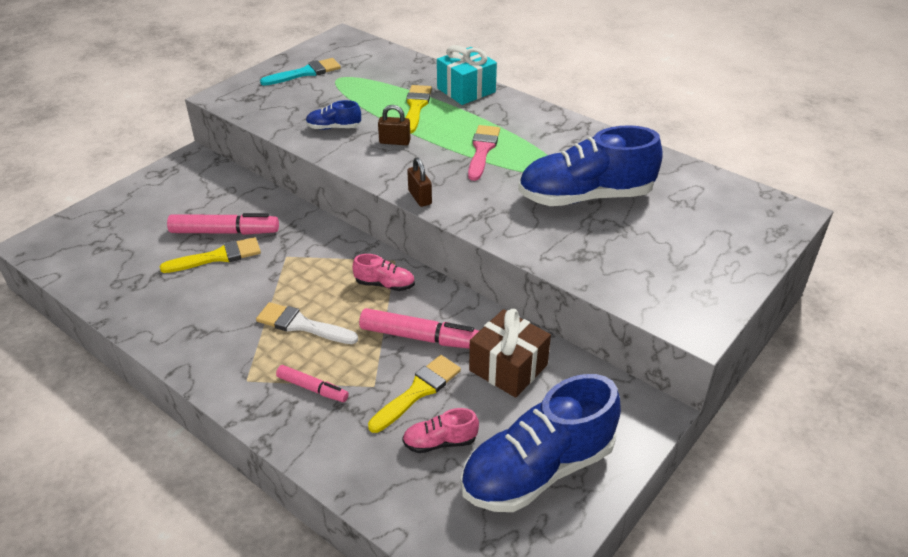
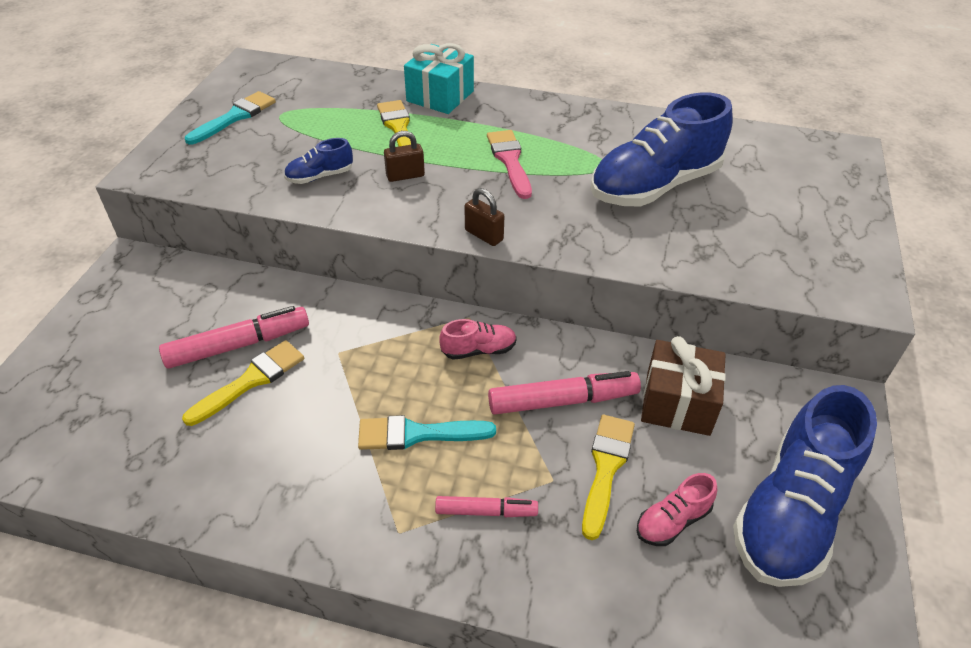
camera: 25 degrees left, 5 degrees up
white brush [256,302,358,344] -> turquoise brush [358,415,496,450]

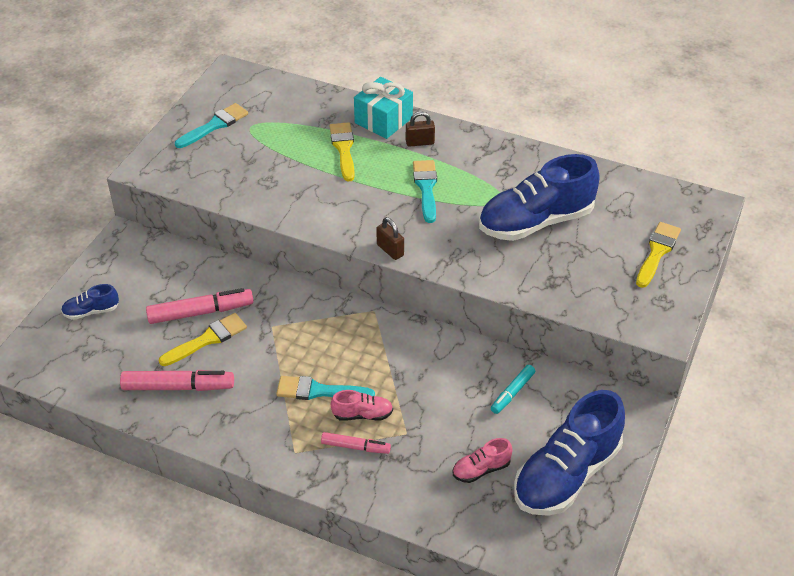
camera: 10 degrees right, 0 degrees up
blue shoe [284,138,353,184] -> blue shoe moved to [61,284,119,320]
brown padlock [384,131,425,182] -> brown padlock moved to [406,111,435,147]
pink shoe [439,319,517,360] -> pink shoe moved to [331,390,393,421]
pink brush [487,130,532,199] -> turquoise brush [413,160,437,223]
pink marker [488,371,641,415] -> pink marker moved to [120,370,234,391]
yellow brush [582,415,635,540] -> yellow brush moved to [636,222,681,288]
brown gift [641,336,726,436] -> turquoise marker [491,365,535,414]

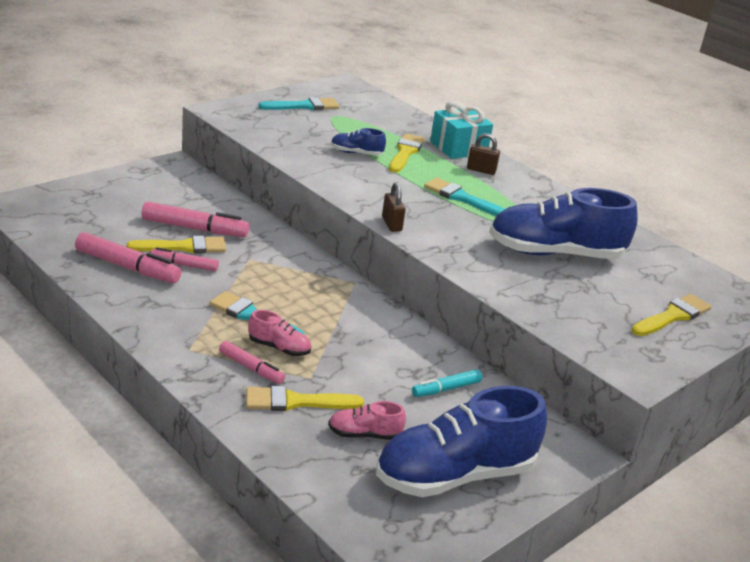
camera: 20 degrees right, 15 degrees down
blue shoe [61,284,119,320] -> blue shoe moved to [331,128,386,156]
turquoise brush [413,160,437,223] -> turquoise brush turned 75 degrees counterclockwise [424,178,505,216]
none -> pink marker [151,247,219,271]
none -> yellow brush [246,386,364,411]

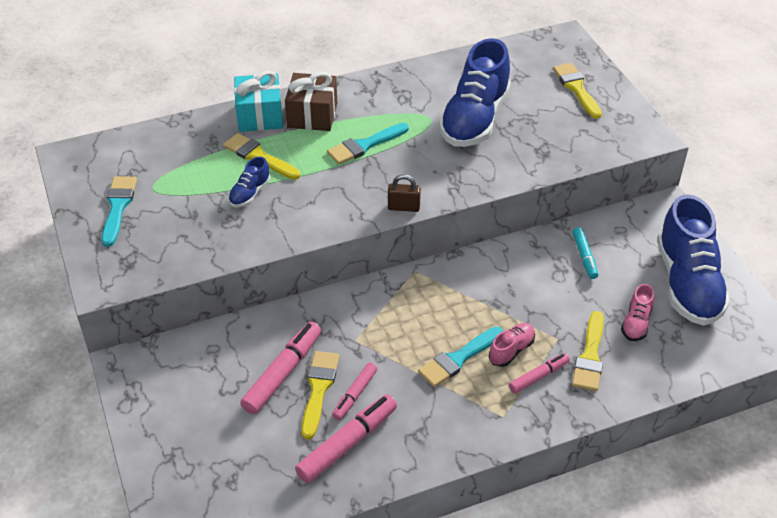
camera: 65 degrees left, 15 degrees up
brown padlock [467,133,500,175] -> brown gift [285,72,337,131]

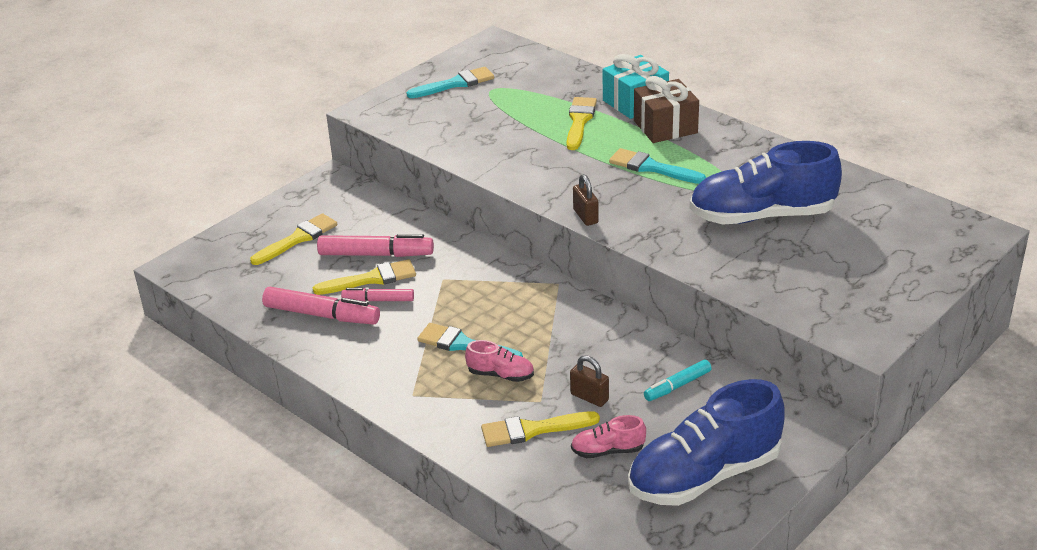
camera: 65 degrees right, 10 degrees down
blue shoe [228,157,270,207] -> none
pink marker [509,353,570,394] -> none
yellow brush [553,63,602,119] -> yellow brush moved to [250,213,337,265]
none -> brown padlock [570,355,609,407]

